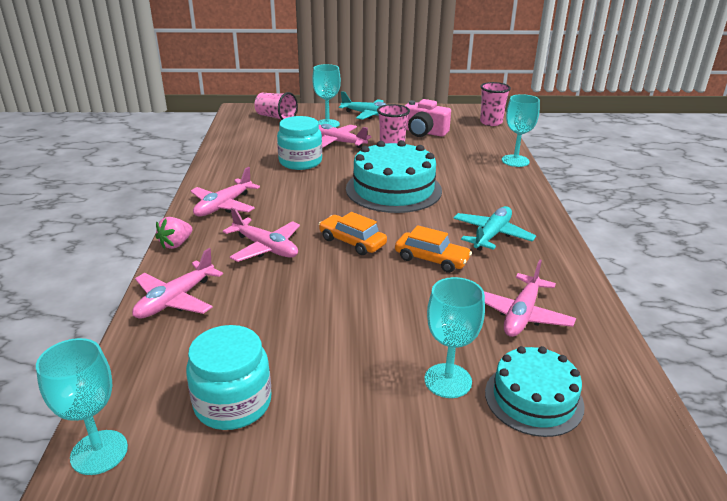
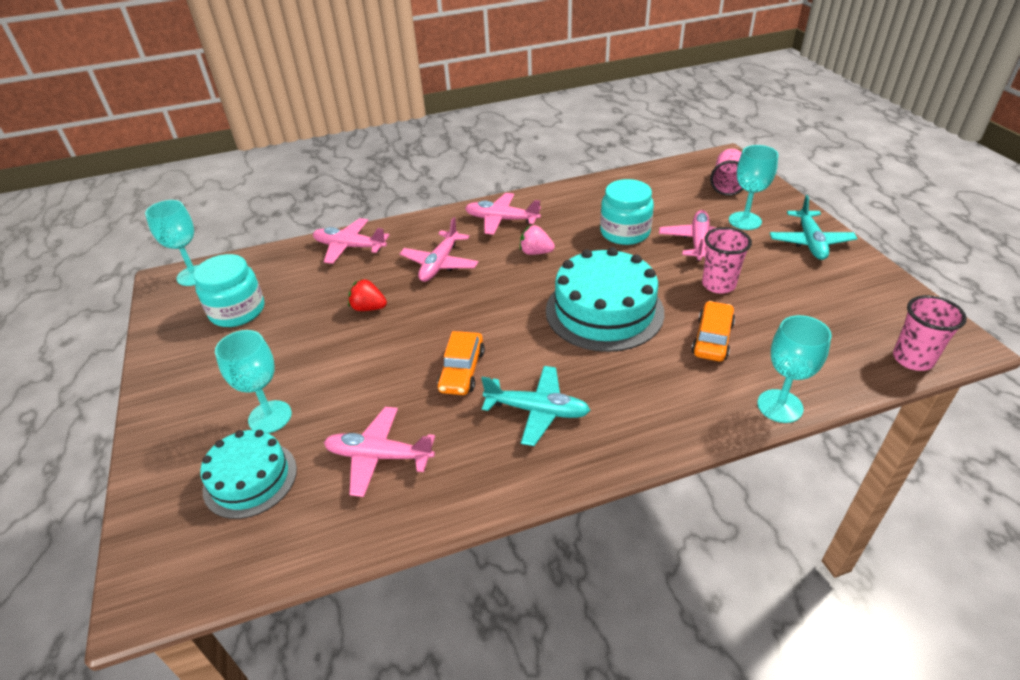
camera: 75 degrees right, 10 degrees up
pink strawberry [155,217,193,249] -> pink strawberry moved to [520,225,555,255]
orange car [319,212,387,255] -> orange car moved to [692,301,735,362]
pink camera [405,99,451,137] -> none
none -> red strawberry [348,279,387,311]

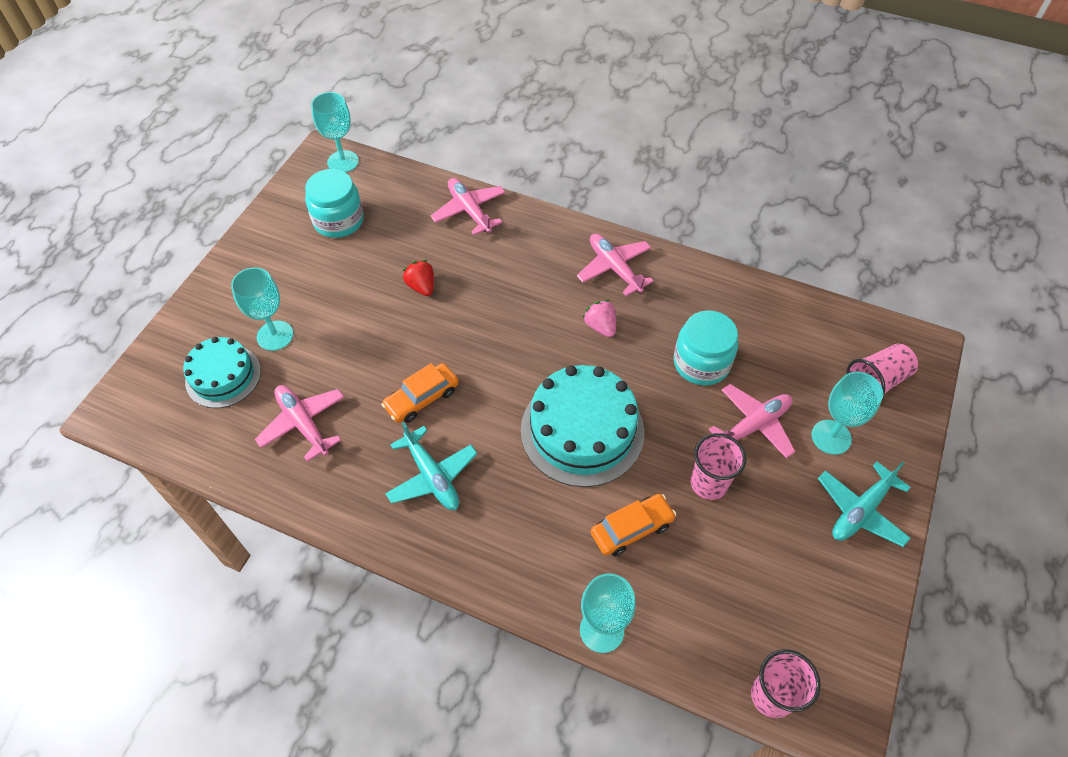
camera: 40 degrees right, 15 degrees up
pink plane [400,217,478,282] -> none

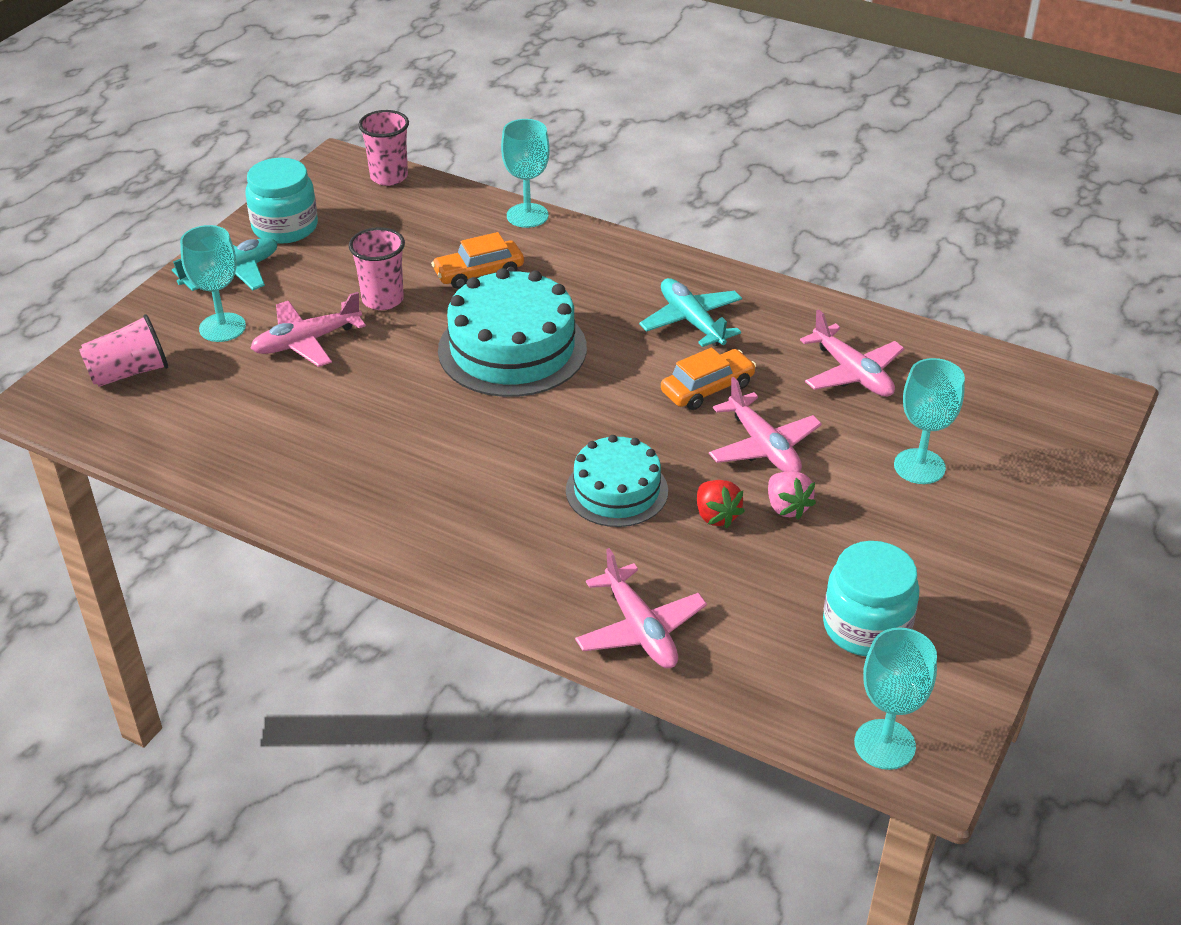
camera: 175 degrees left, 15 degrees down
turquoise cake [183,337,261,408] -> turquoise cake moved to [566,435,668,527]
pink plane [577,233,654,296] -> pink plane moved to [709,377,822,472]
pink strawberry [583,300,616,337] -> pink strawberry moved to [768,471,816,519]
turquoise jar [674,310,738,386] -> turquoise jar moved to [246,158,318,244]

